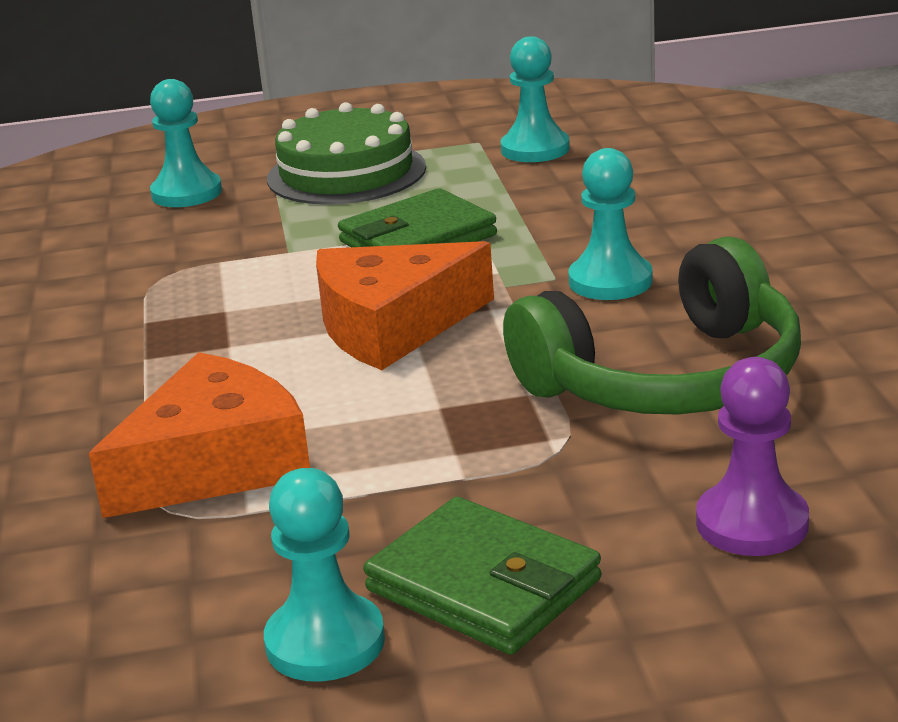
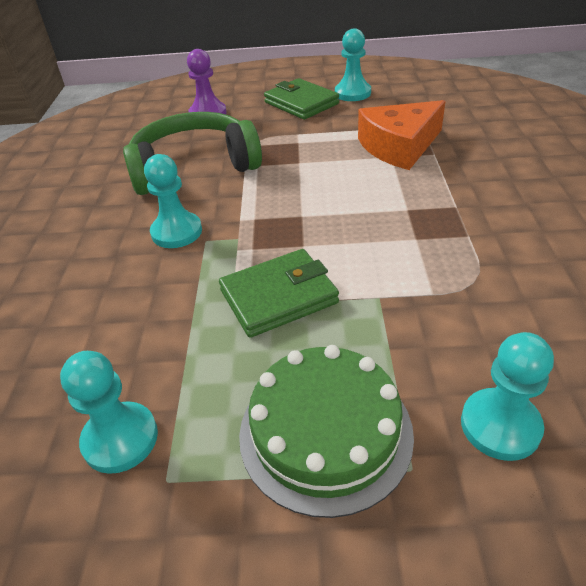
camera: 170 degrees left, 15 degrees up
orange cheese [316,241,494,370] -> none

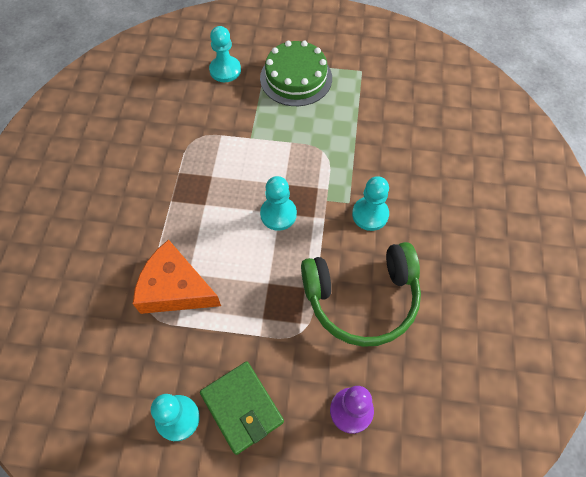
camera: 175 degrees left, 20 degrees up
turquoise pawn [60,351,158,474] -> turquoise pawn moved to [260,176,297,231]
green wallet [219,249,339,338] -> none
orange cheese [358,100,446,170] -> orange cheese turned 135 degrees counterclockwise [133,239,221,314]

